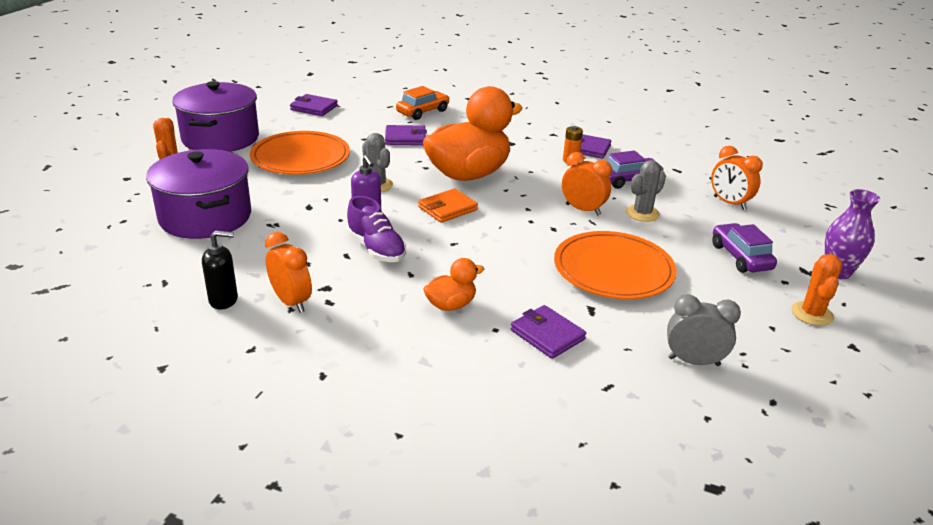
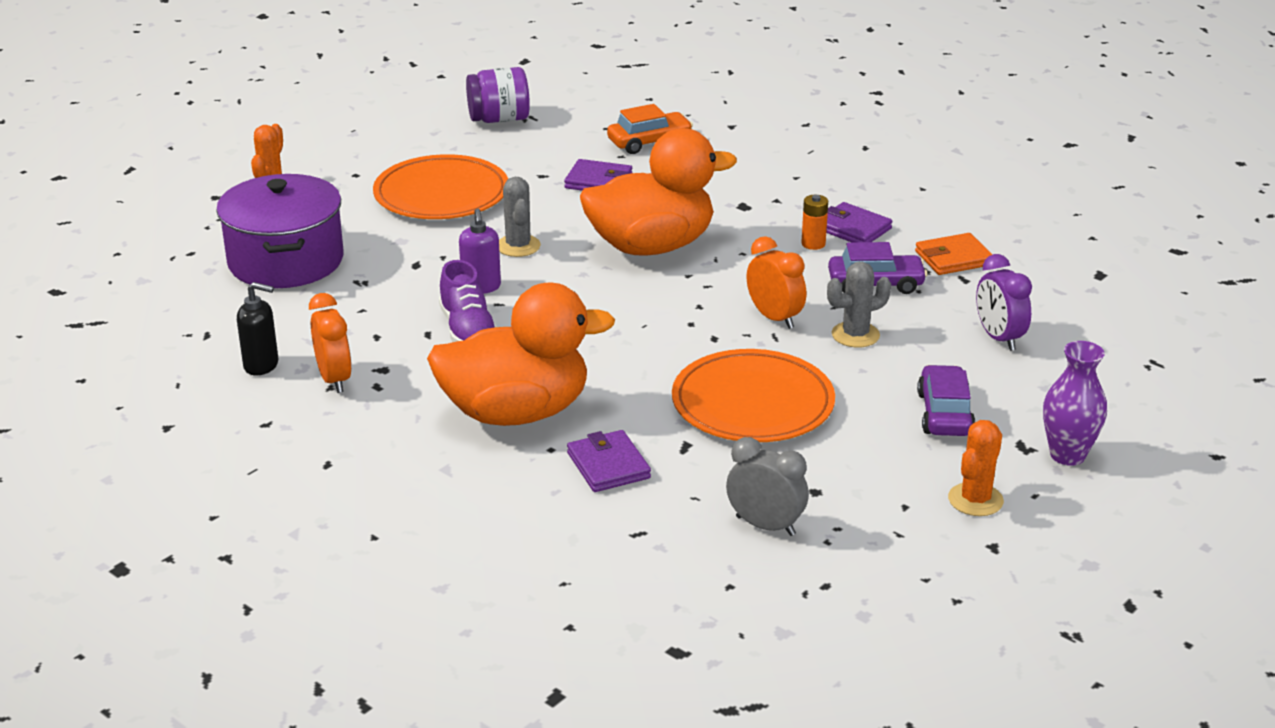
camera: 20 degrees right, 0 degrees up
purple pot [172,81,259,152] -> none
purple wallet [290,94,338,116] -> purple jar [466,67,530,123]
orange wallet [418,188,478,223] -> orange wallet moved to [915,233,993,275]
orange duck [423,258,484,311] -> orange duck [427,283,615,426], size x2.24
orange clock [711,146,763,210] -> purple clock [976,254,1032,351]

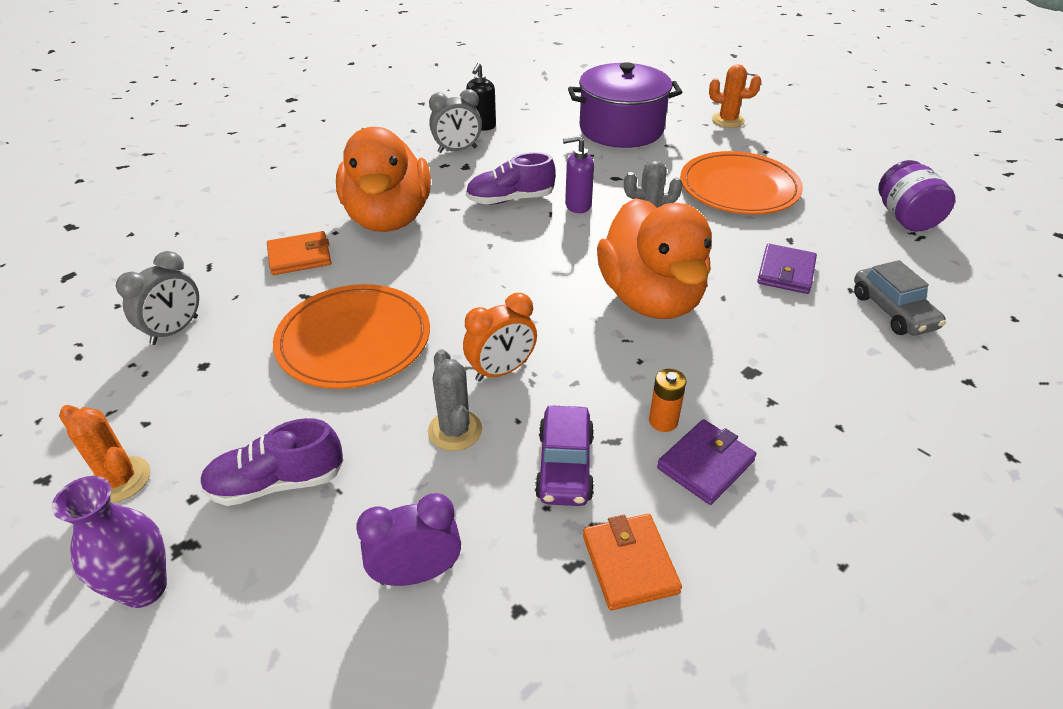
camera: 95 degrees right, 10 degrees up
orange clock [309,293,352,393] -> grey clock [429,89,482,153]
purple wallet [567,430,651,492] -> orange wallet [267,231,331,275]
orange car [607,104,693,154] -> grey car [854,260,946,336]
purple car [917,365,976,436] -> purple shoe [200,418,343,506]

